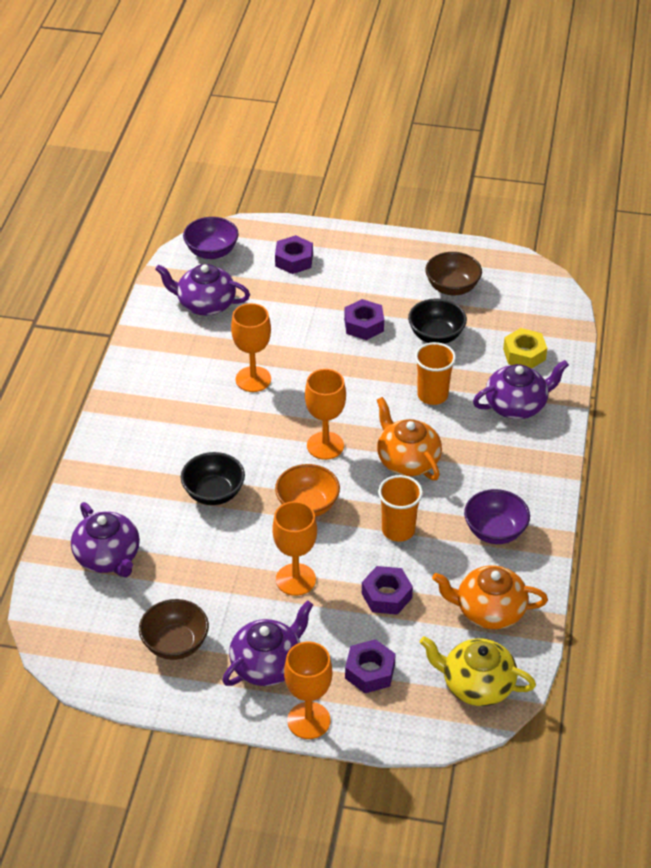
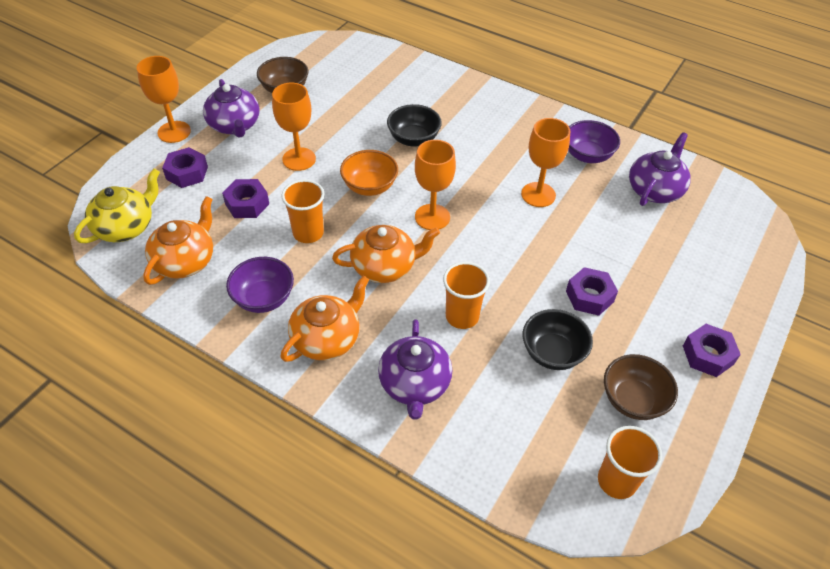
camera: 110 degrees right, 5 degrees up
purple teapot [71,502,140,577] -> none
purple bowl [183,217,239,259] -> purple bowl moved to [568,120,620,163]
purple nut [275,235,313,274] -> purple nut moved to [683,324,741,377]
yellow nut [503,328,547,369] -> none
none -> orange teapot [281,276,369,362]
none -> orange cup [598,426,662,499]

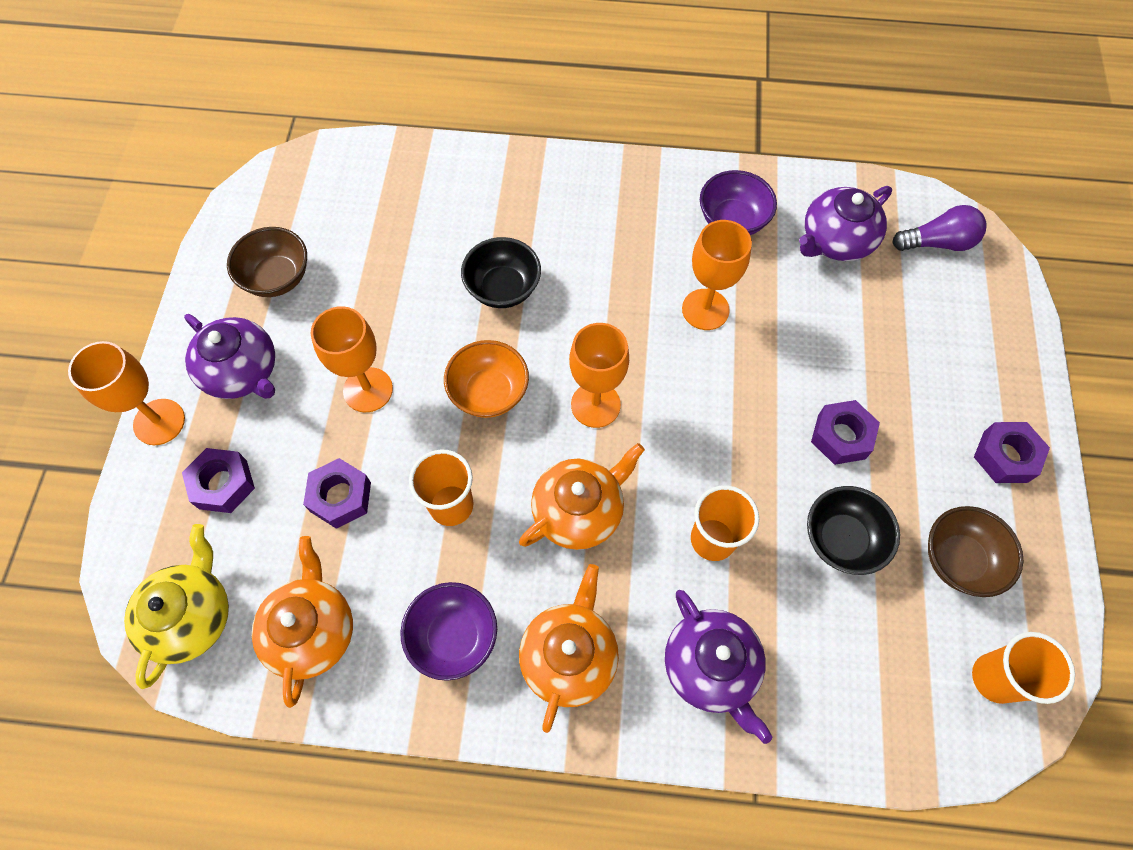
camera: 25 degrees left, 15 degrees up
purple teapot [629,132,691,206] -> purple teapot turned 135 degrees counterclockwise [799,186,892,261]
none -> purple light bulb [892,205,987,251]

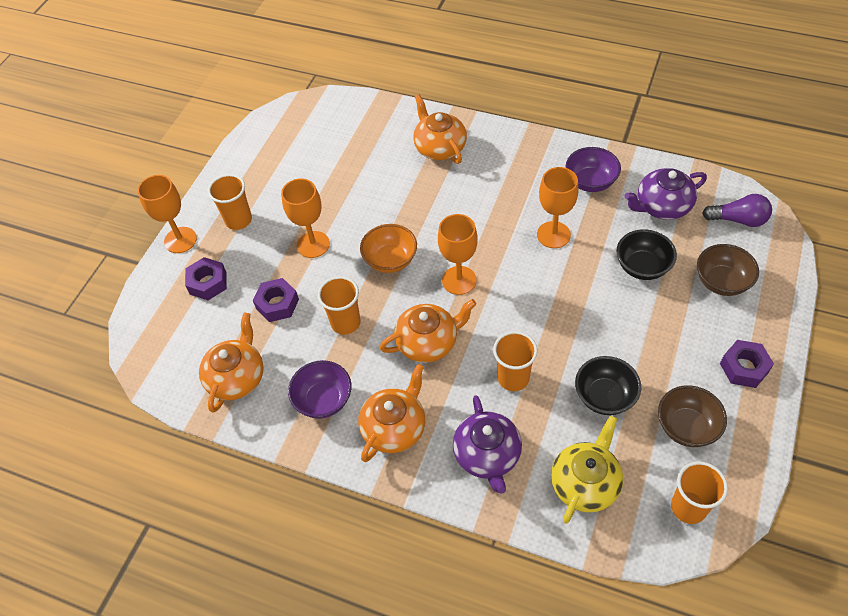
camera: 20 degrees right, 10 degrees down
yellow teapot [124,524,229,689] -> yellow teapot moved to [551,416,623,524]
purple teapot [184,314,275,399] -> orange cup [208,174,252,230]
brown bowl [227,227,307,297] -> brown bowl moved to [697,244,759,296]
black bowl [461,237,541,308] -> black bowl moved to [616,229,677,280]
purple nut [811,400,880,465] -> none
none -> orange teapot [413,94,467,164]

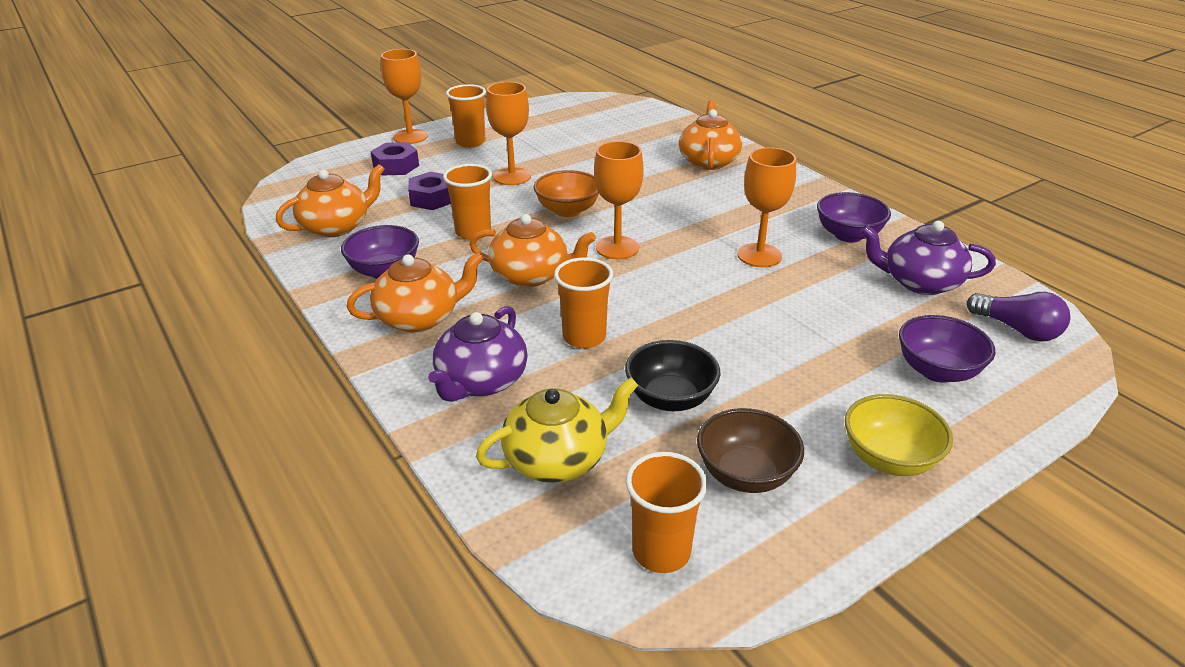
camera: 30 degrees right, 20 degrees down
black bowl [616,229,677,280] -> none
brown bowl [697,244,759,296] -> purple bowl [899,315,995,383]
purple nut [720,340,774,388] -> yellow bowl [845,394,953,476]

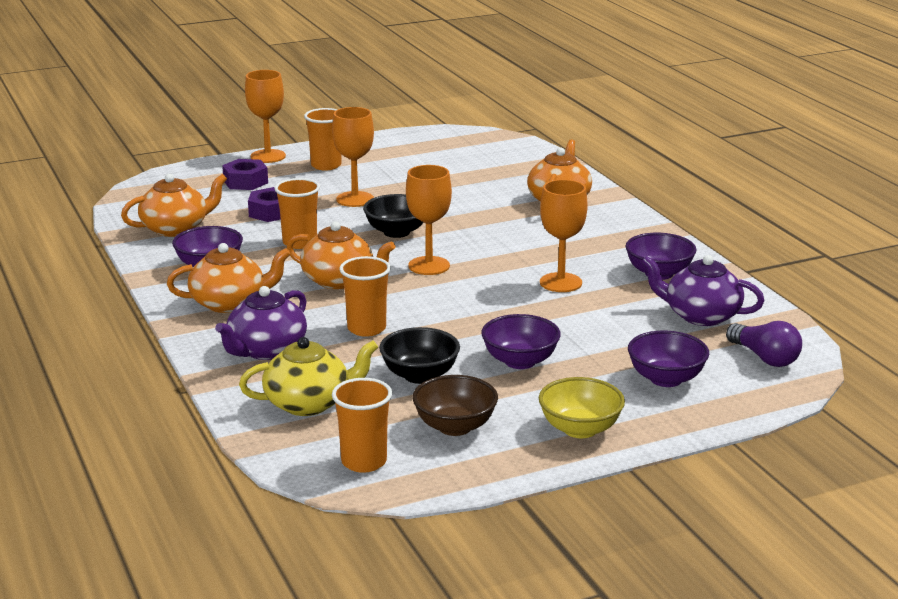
camera: 10 degrees right, 10 degrees down
orange bowl [534,170,599,217] -> black bowl [363,194,424,238]
none -> purple bowl [481,314,561,369]

